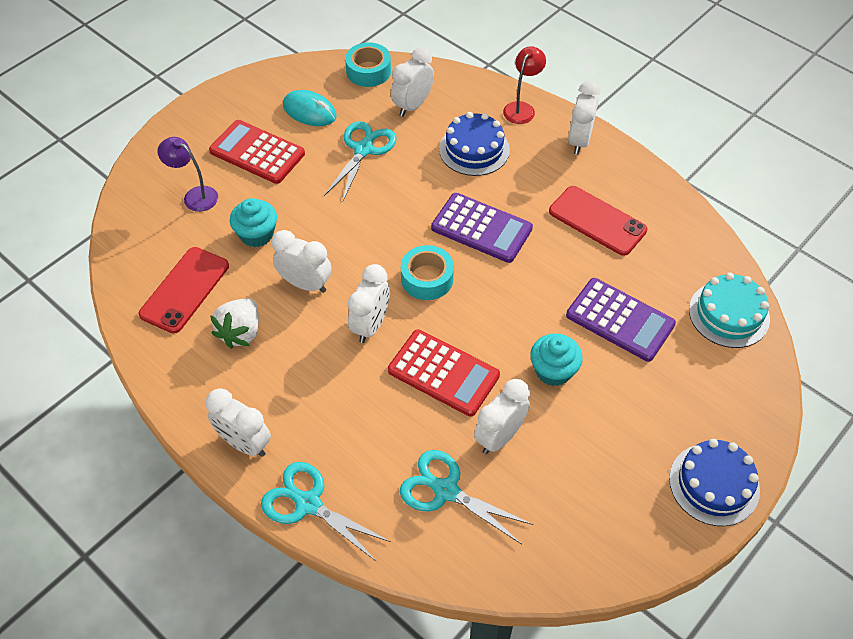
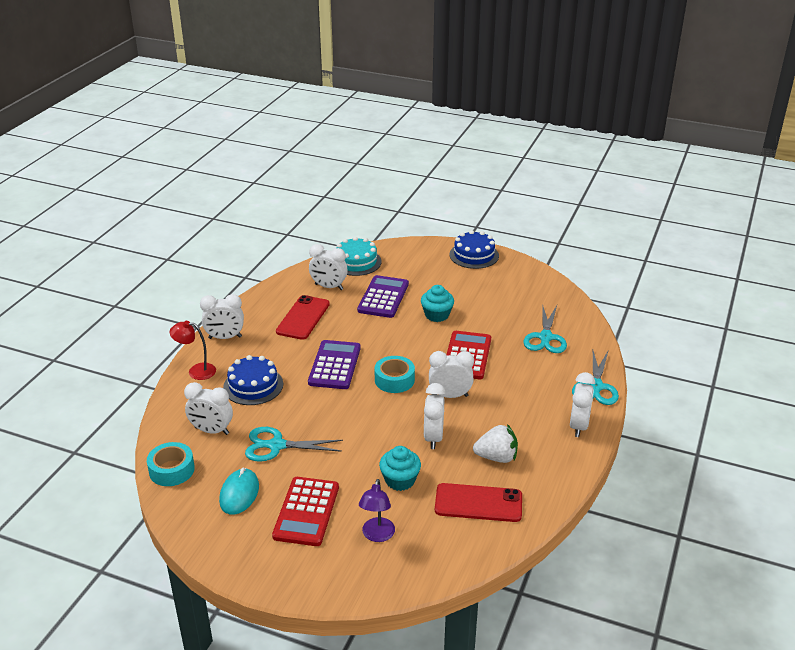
camera: 110 degrees left, 20 degrees down
white clock [474,379,530,454] -> white clock moved to [309,244,348,290]

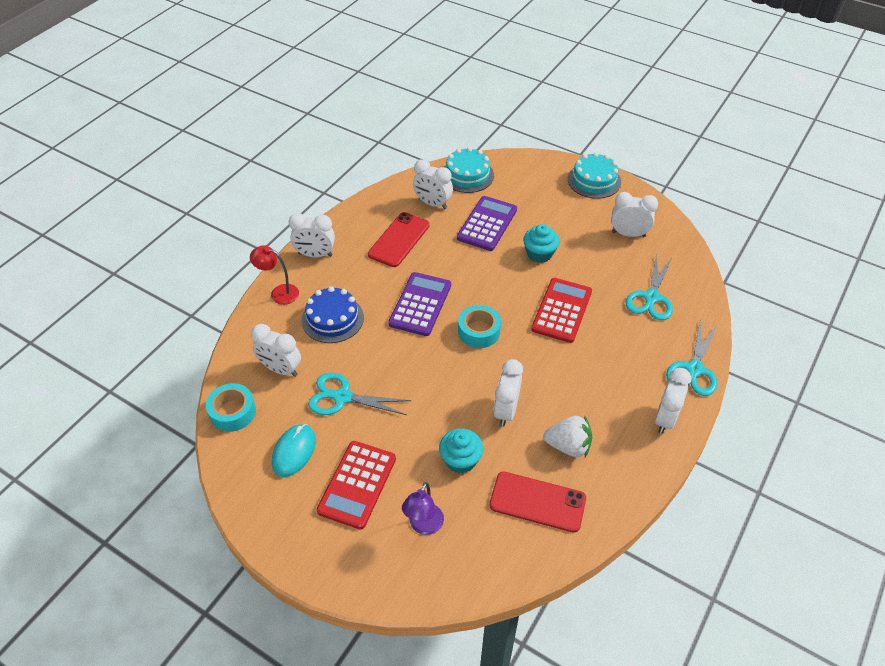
camera: 10 degrees right, 15 degrees up
white clock [429,351,474,398] -> white clock moved to [611,192,658,237]
blue cake [449,230,499,269] -> turquoise cake [568,152,621,199]

